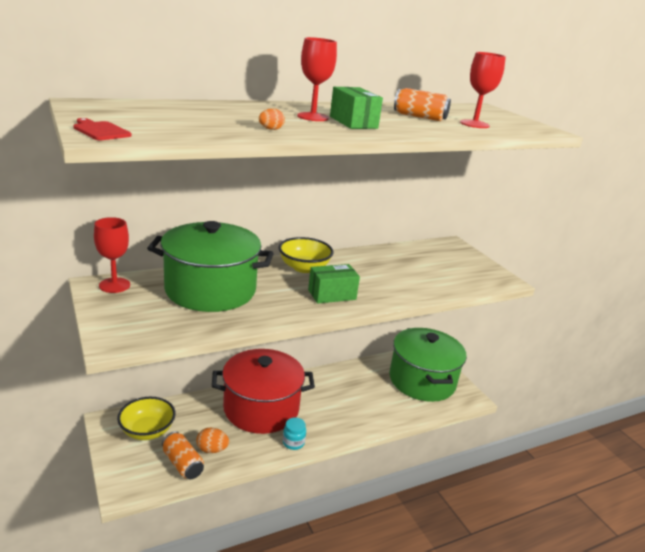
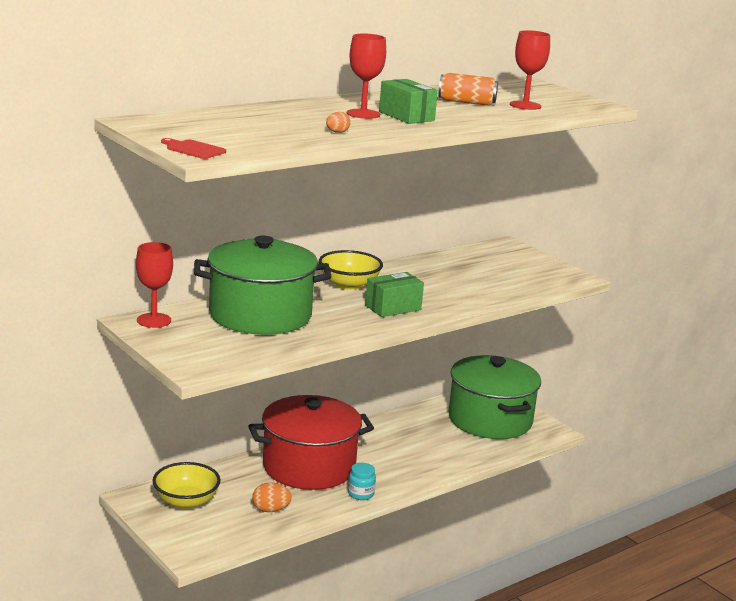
camera: 10 degrees left, 5 degrees down
orange can [162,431,204,479] -> none

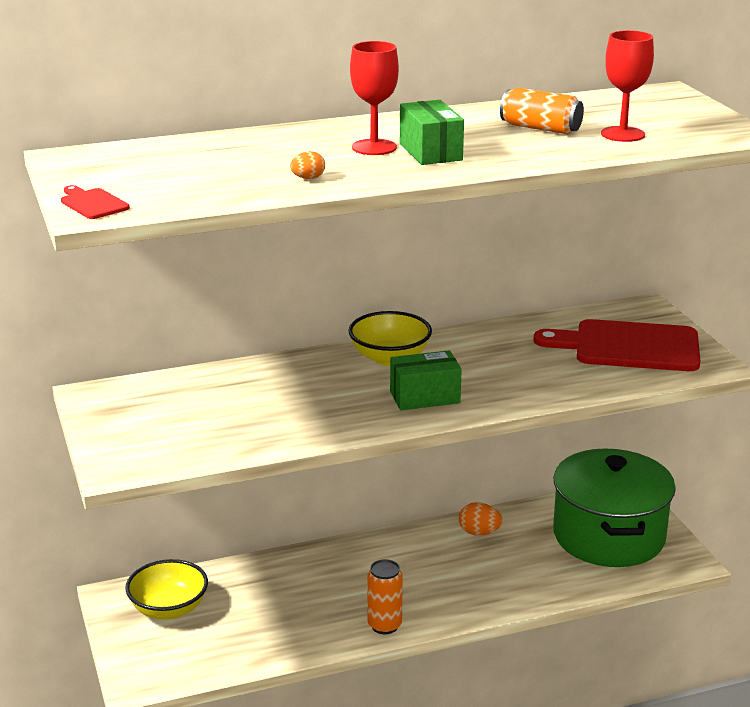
camera: 20 degrees right, 5 degrees up
red goblet [136,242,173,328] -> none
green pot [194,235,332,335] -> none
red pot [249,395,374,490] -> none
orange egg [252,483,292,512] -> orange egg moved to [459,502,502,536]
turquoise jar [348,463,376,500] -> orange can [367,559,403,634]
none -> red cutting board [533,319,700,371]

